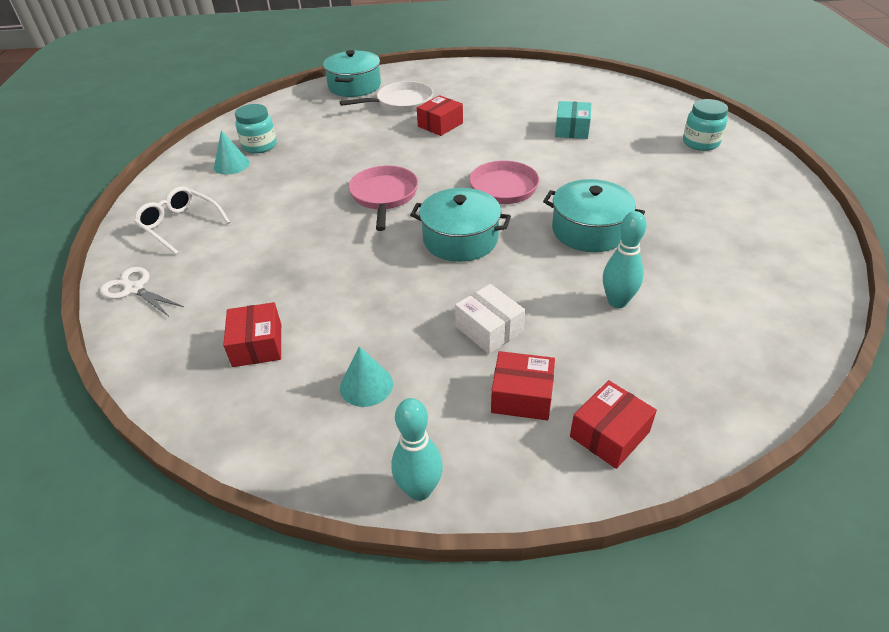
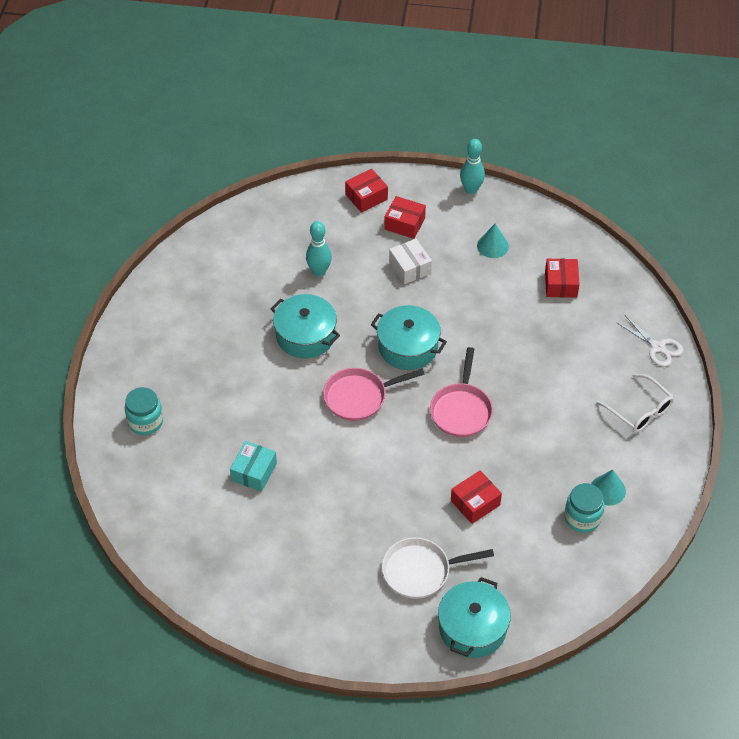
camera: 170 degrees left, 10 degrees up
red box [417,95,463,136] -> red box moved to [451,470,502,524]

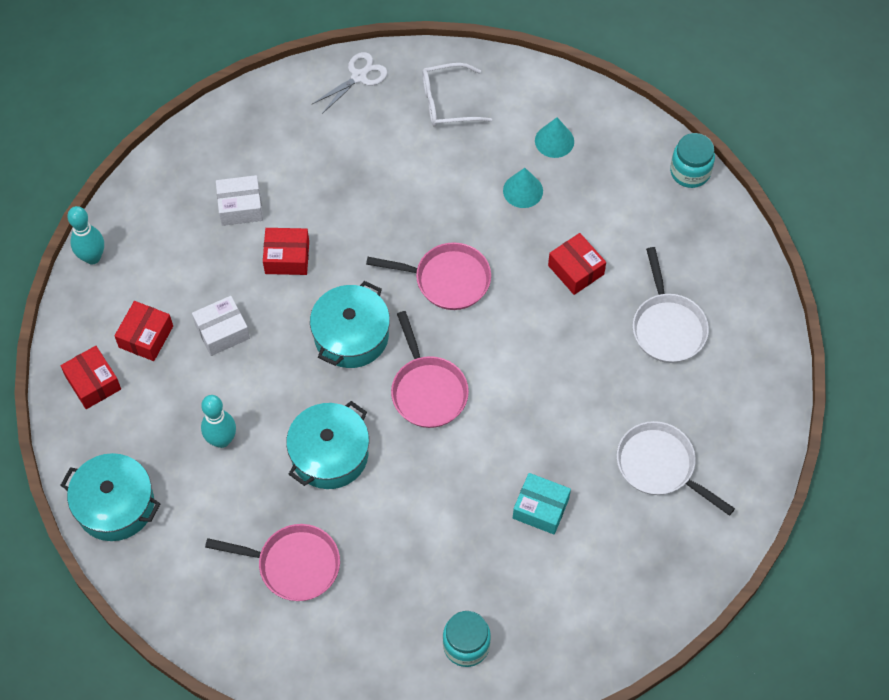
camera: 90 degrees left, 10 degrees up
turquoise pot [438,577,511,658] -> turquoise pot moved to [61,453,160,541]
turquoise cone [477,224,509,258] -> turquoise cone moved to [503,168,543,208]
red box [545,259,580,298] -> red box moved to [263,228,309,275]
turquoise jar [564,483,605,533] -> turquoise jar moved to [670,133,715,188]
white glasses [596,374,674,433] -> white glasses turned 150 degrees counterclockwise [422,63,492,126]
none -> pink pan [205,524,340,601]
none -> white box [216,175,263,226]
none -> white pan [617,421,735,516]

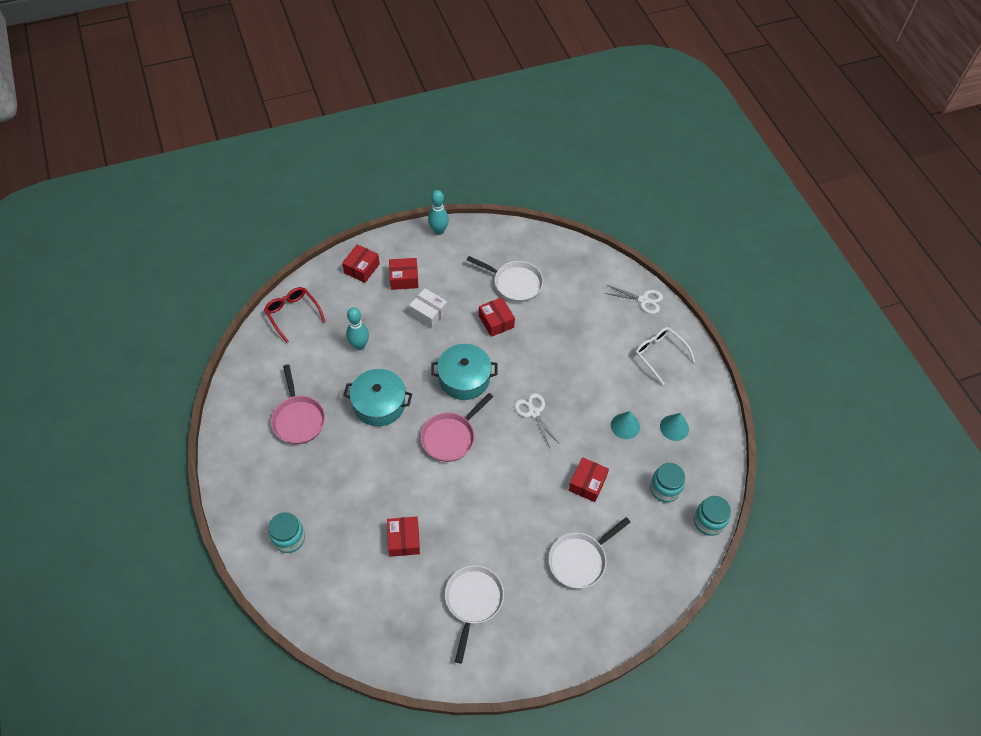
camera: 60 degrees right, 5 degrees down
turquoise pot [61,453,160,541] -> red glasses [264,287,326,343]
white box [216,175,263,226] -> white pan [467,256,543,302]
pink pan [366,242,491,310] -> white scissors [514,393,559,448]
turquoise box [513,473,571,534] -> red box [387,517,420,557]
none -> turquoise jar [650,463,685,503]

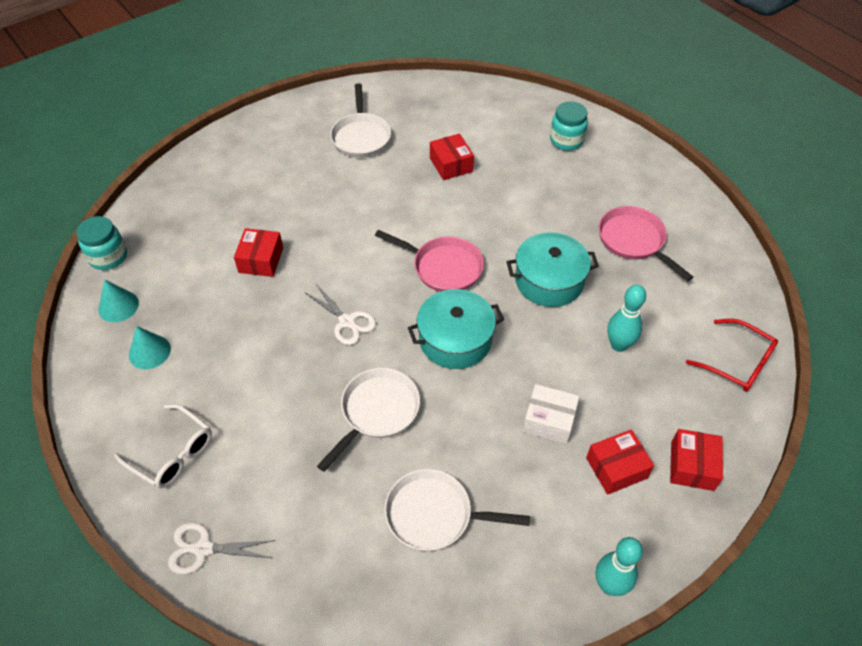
camera: 165 degrees right, 5 degrees down
pink pan [421,393,493,462] -> pink pan turned 90 degrees clockwise [375,230,484,292]
red box [479,297,515,337] -> none
white pan [549,517,630,588] -> white pan moved to [317,368,420,472]
turquoise cone [611,411,640,439] -> turquoise cone moved to [98,280,139,322]
turquoise jar [650,463,685,503] -> none

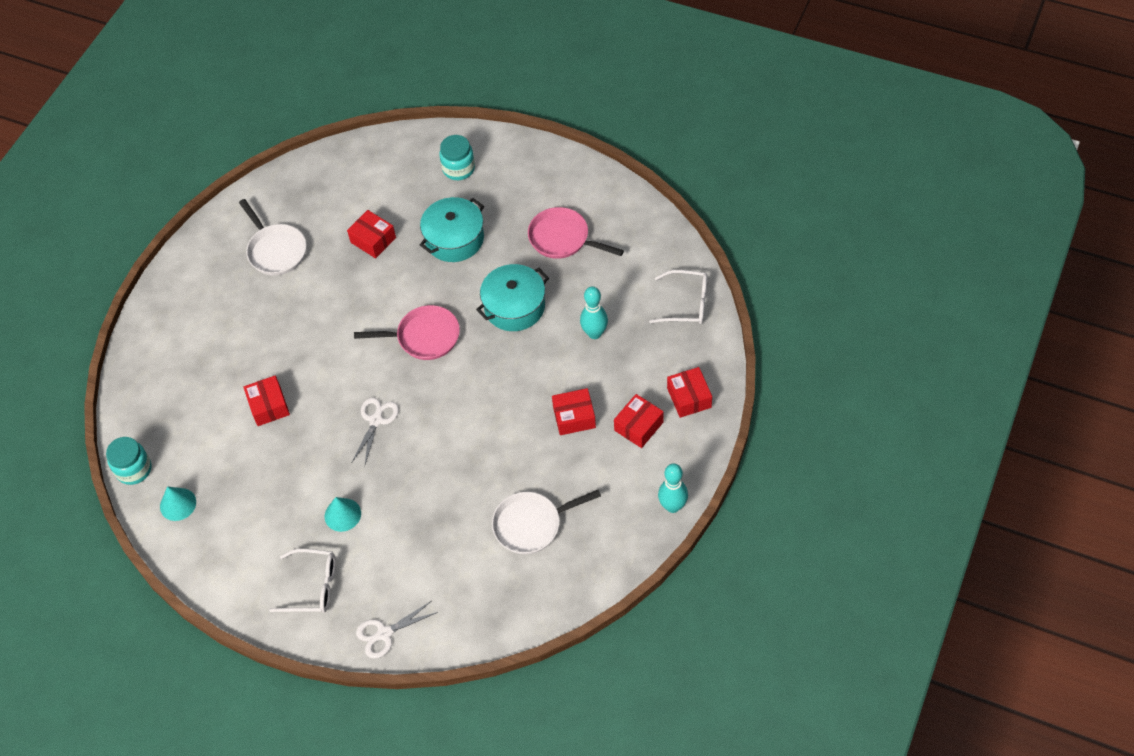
camera: 25 degrees left, 5 degrees up
turquoise cone [129,326,171,369] -> turquoise cone moved to [325,497,361,532]
white scissors [304,284,376,345] -> white scissors turned 90 degrees counterclockwise [352,397,399,464]
white pan [317,368,420,472] -> none
turquoise pot [408,289,504,369] -> turquoise pot moved to [420,197,484,262]
white box [523,384,579,444] -> red box [552,388,596,435]
red glasses [686,319,778,392] -> white glasses [649,270,708,324]

